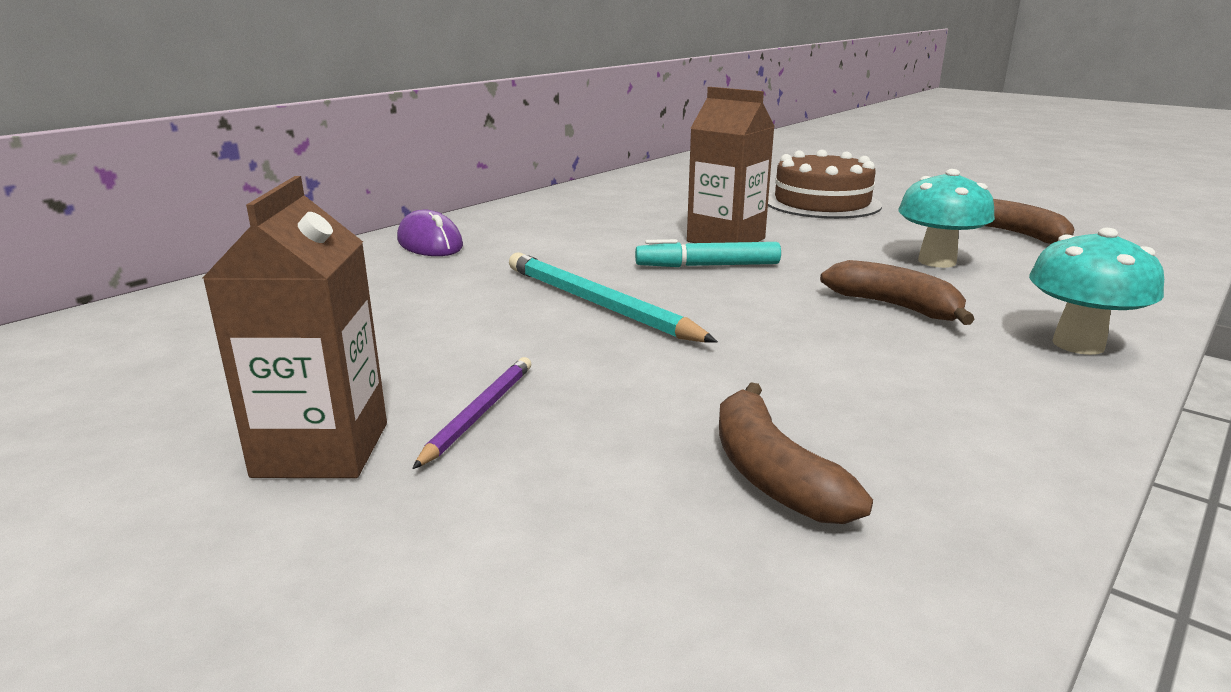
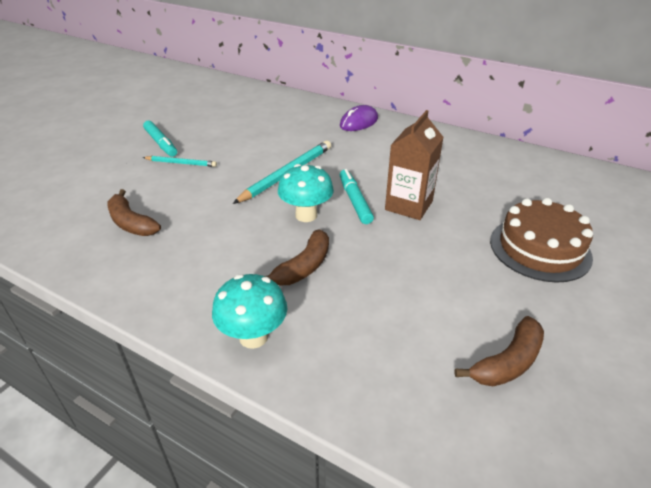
camera: 80 degrees right, 15 degrees up
brown carton [203,176,387,478] -> turquoise marker [143,121,177,157]
purple pencil [412,357,531,469] -> turquoise pencil [143,156,217,167]
brown banana [719,382,873,524] -> brown banana turned 105 degrees counterclockwise [107,189,161,236]
turquoise mushroom [898,169,995,268] -> turquoise mushroom moved to [278,164,334,222]

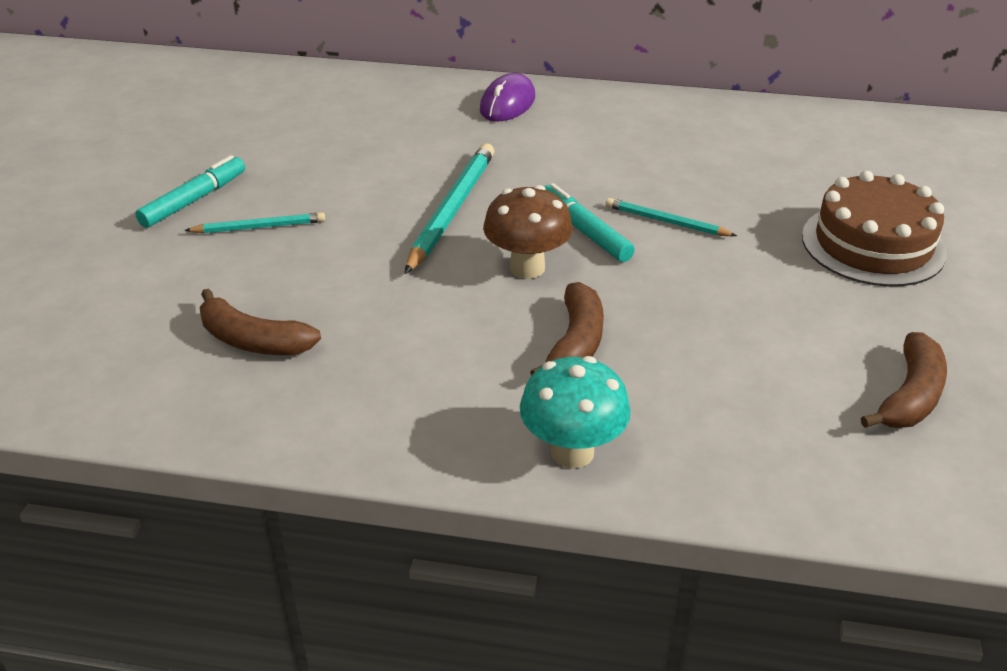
camera: 20 degrees left, 0 degrees up
turquoise marker [143,121,177,157] -> turquoise marker turned 90 degrees counterclockwise [135,155,245,228]
turquoise mushroom [278,164,334,222] -> brown mushroom [483,185,573,279]
brown carton [385,110,444,220] -> turquoise pencil [606,198,737,236]

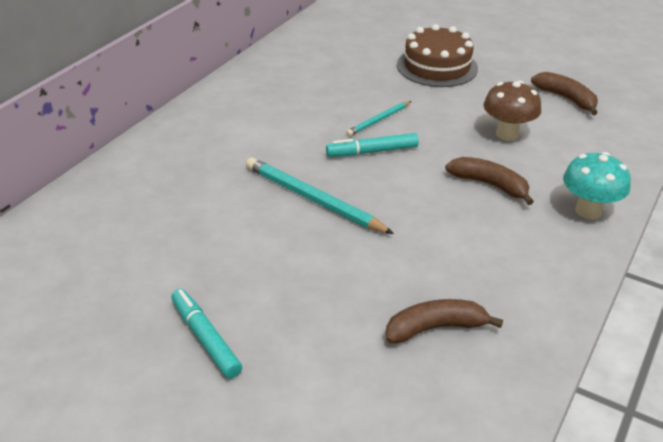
camera: 70 degrees left, 0 degrees up
turquoise pencil [184,212,325,233] -> none
brown banana [200,289,321,355] -> brown banana turned 150 degrees counterclockwise [386,299,503,344]
purple mouse [480,73,535,122] -> none
brown mushroom [483,185,573,279] -> brown mushroom moved to [484,81,541,141]

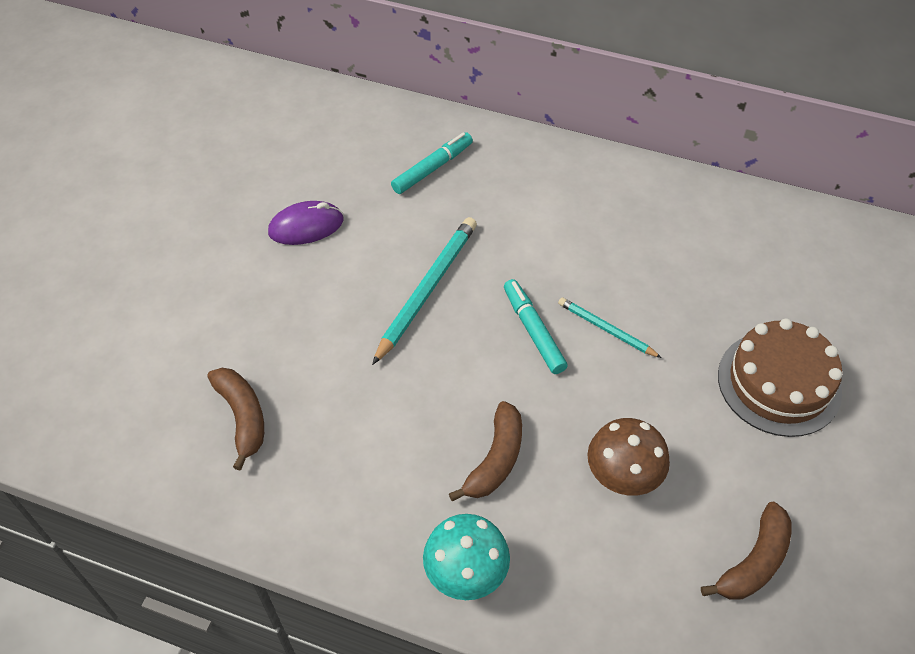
camera: 80 degrees right, 15 degrees up
turquoise marker [171,289,242,379] -> turquoise marker moved to [391,132,473,194]
none -> purple mouse [268,201,344,245]

